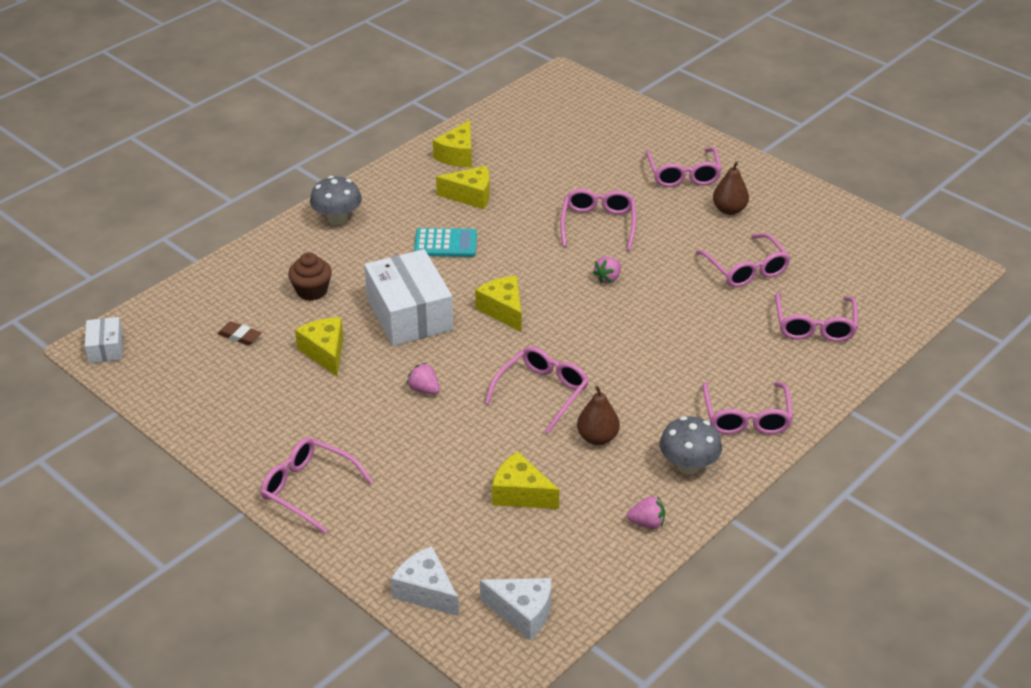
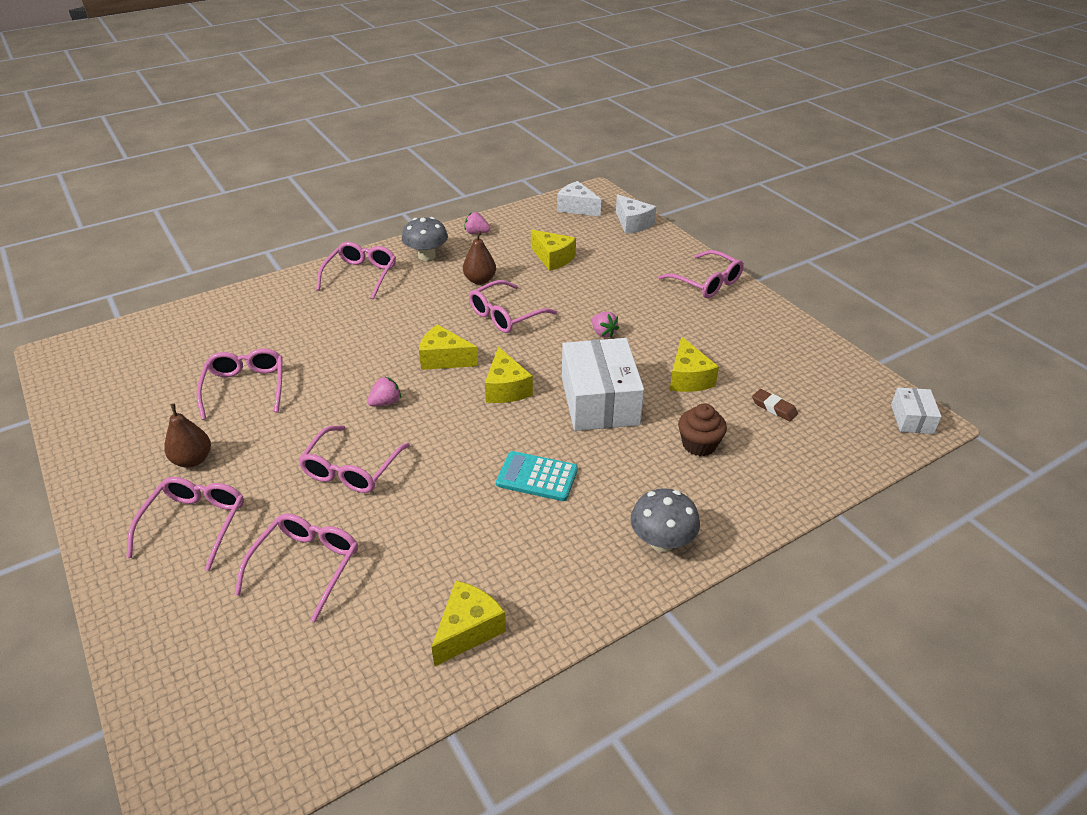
camera: 165 degrees left, 0 degrees up
yellow cheese [436,166,490,209] -> yellow cheese moved to [419,324,478,370]
pink glasses [775,293,858,342] -> pink glasses moved to [235,514,358,622]

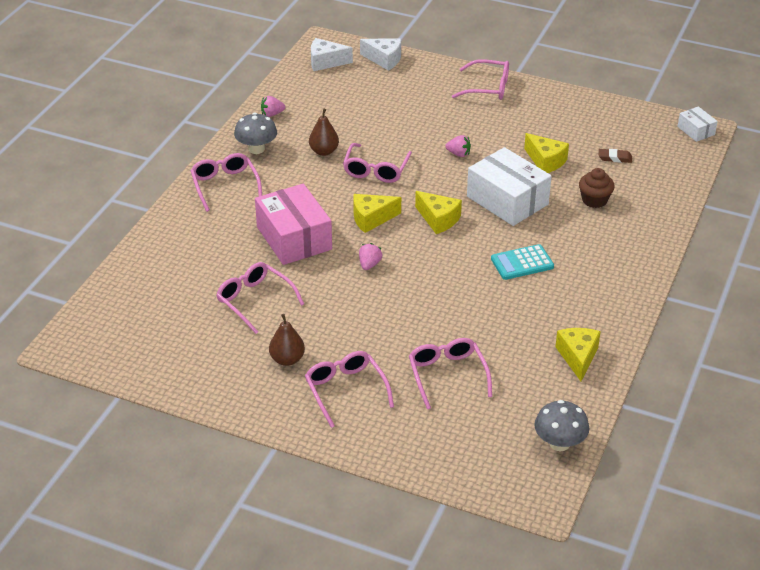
camera: 35 degrees left, 0 degrees up
pink glasses [298,426,410,493] -> none
yellow cheese [531,230,576,271] -> none
grey mushroom [630,488,700,552] -> grey mushroom moved to [534,400,589,451]
none -> pink box [255,184,332,265]

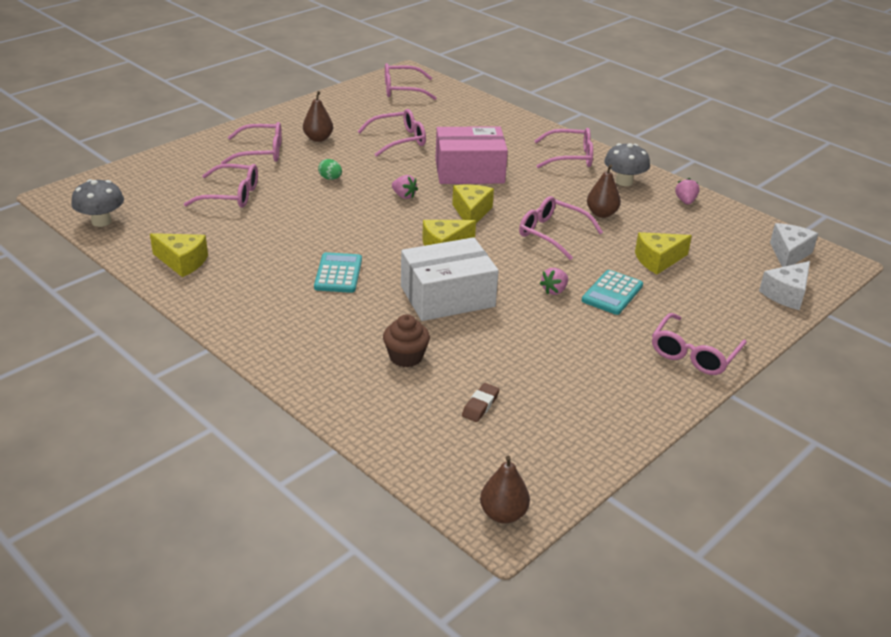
camera: 110 degrees right, 5 degrees down
yellow cheese [524,133,569,173] -> yellow cheese moved to [635,232,692,274]
white box [677,106,718,142] -> brown pear [480,456,530,524]
none -> green egg [318,159,342,180]
none -> pink glasses [385,63,436,100]
none -> turquoise calculator [582,270,643,315]

